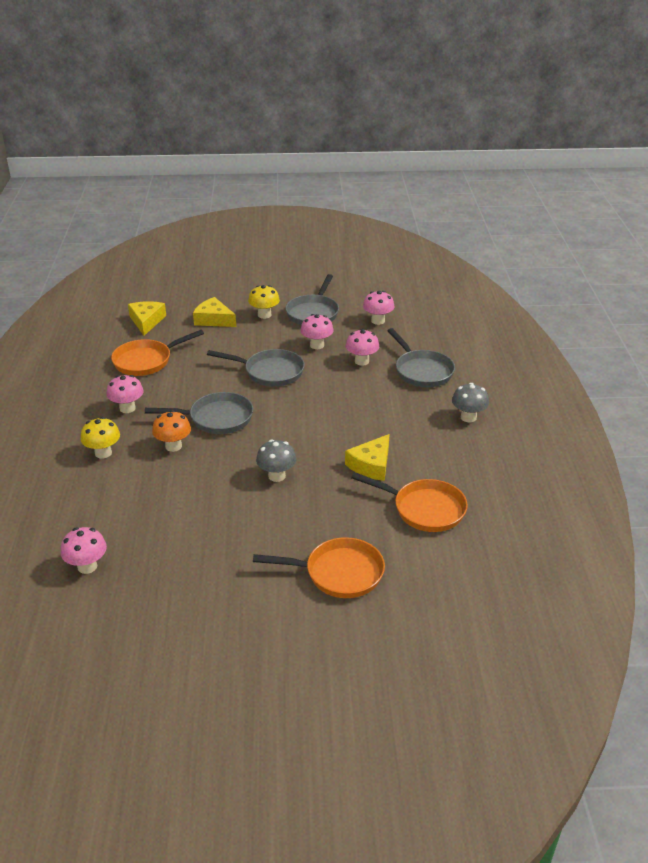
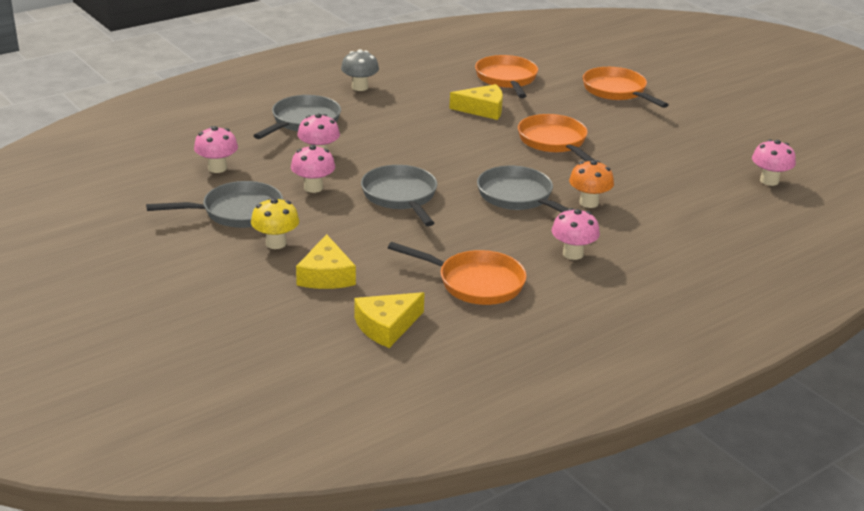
camera: 125 degrees left, 5 degrees down
yellow mushroom [81,417,120,459] -> none
grey mushroom [256,439,296,482] -> orange pan [518,114,594,162]

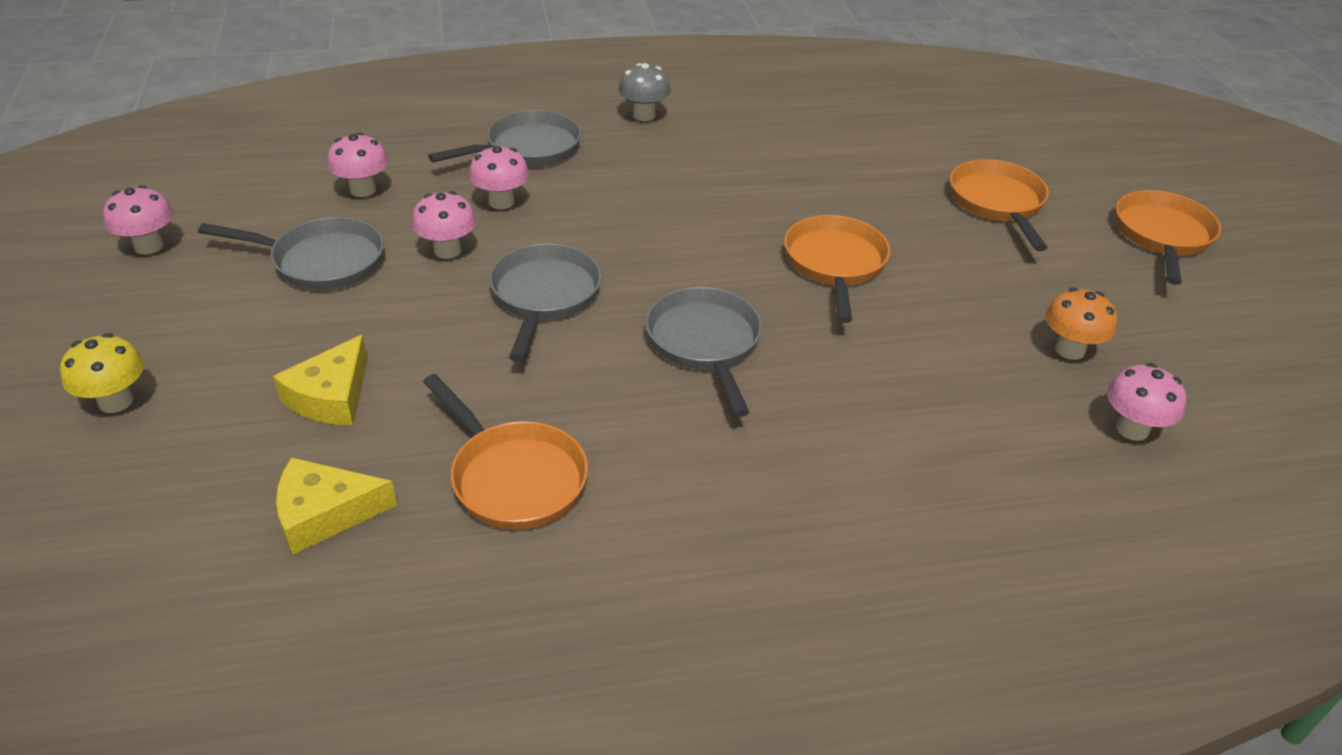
camera: 25 degrees right, 10 degrees up
yellow mushroom [251,197,299,249] -> yellow mushroom moved to [60,333,144,413]
yellow cheese [449,84,503,120] -> none
orange pan [475,55,538,98] -> orange pan moved to [1116,190,1221,285]
pink mushroom [552,208,600,260] -> pink mushroom moved to [103,185,173,255]
orange mushroom [569,160,614,208] -> orange mushroom moved to [1046,288,1117,360]

